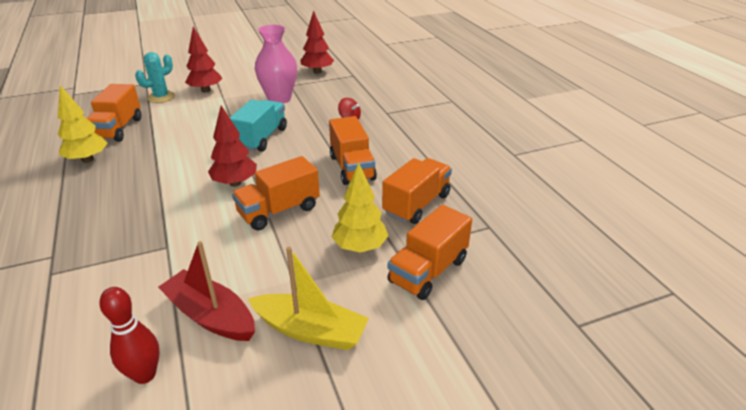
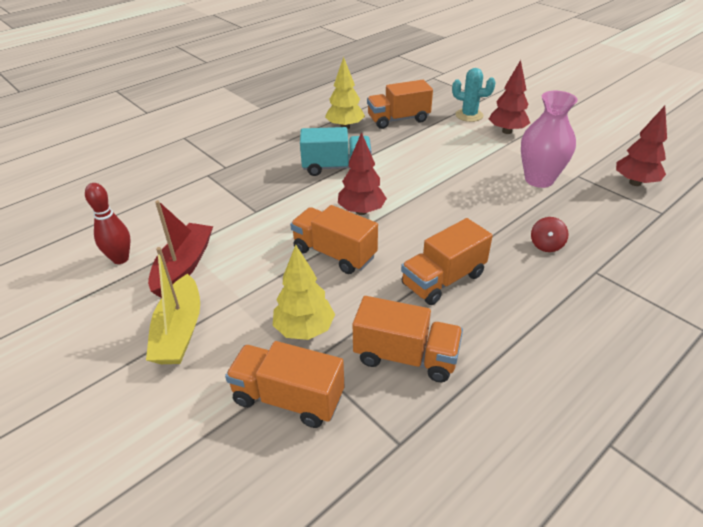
camera: 70 degrees right, 5 degrees up
turquoise truck [230,100,287,152] -> turquoise truck moved to [300,127,371,176]

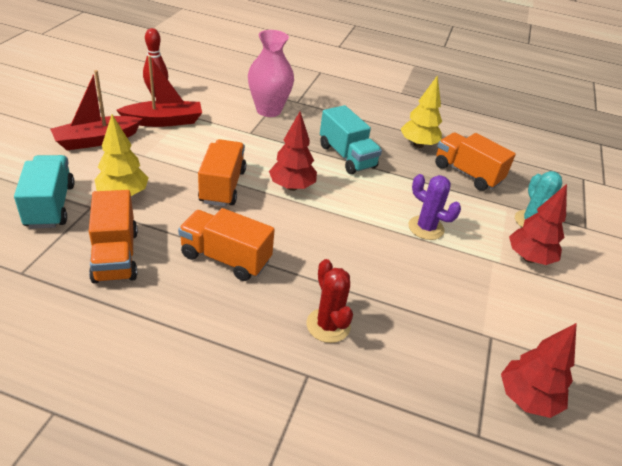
camera: 55 degrees right, 0 degrees up
yellow boat [146,247,200,364] -> red boat [50,70,142,150]
orange truck [225,341,344,428] -> turquoise truck [14,155,75,229]
pink vase [521,91,578,188] -> pink vase moved to [248,30,294,117]
red spinning top [531,217,568,252] -> red cactus [306,259,353,343]
none -> purple cactus [408,174,461,240]

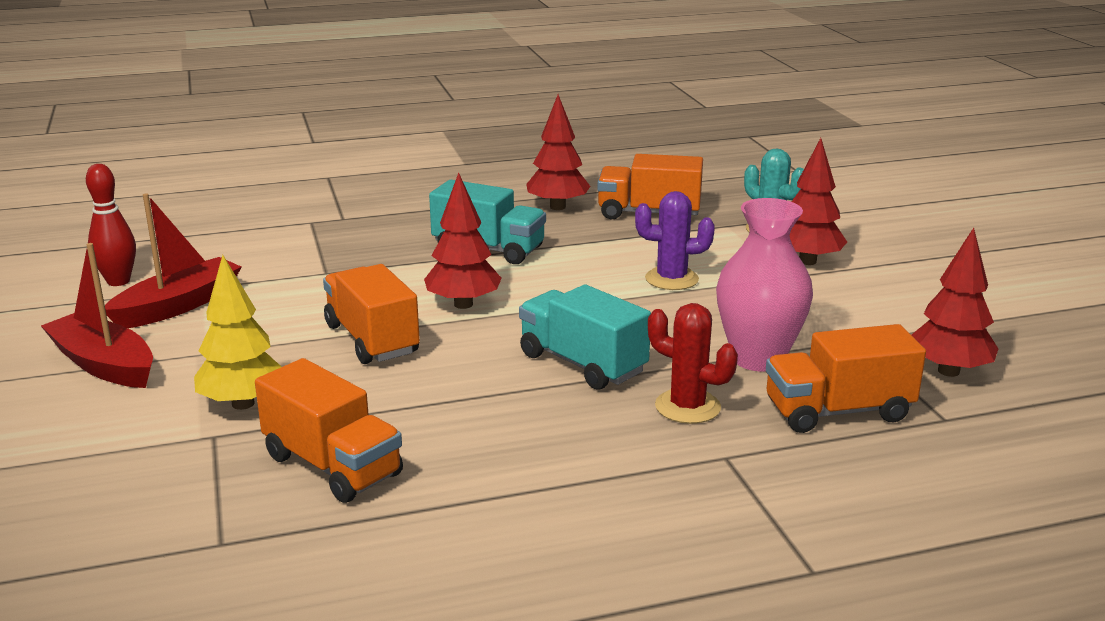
camera: 30 degrees left, 15 degrees down
turquoise truck [14,155,75,229] -> turquoise truck moved to [519,285,651,390]
red boat [50,70,142,150] -> red boat turned 105 degrees clockwise [41,243,153,388]
orange truck [178,208,275,281] -> orange truck moved to [766,324,926,433]
pink vase [248,30,294,117] -> pink vase moved to [716,198,813,371]
yellow tree [401,75,442,148] -> red tree [526,95,590,210]

